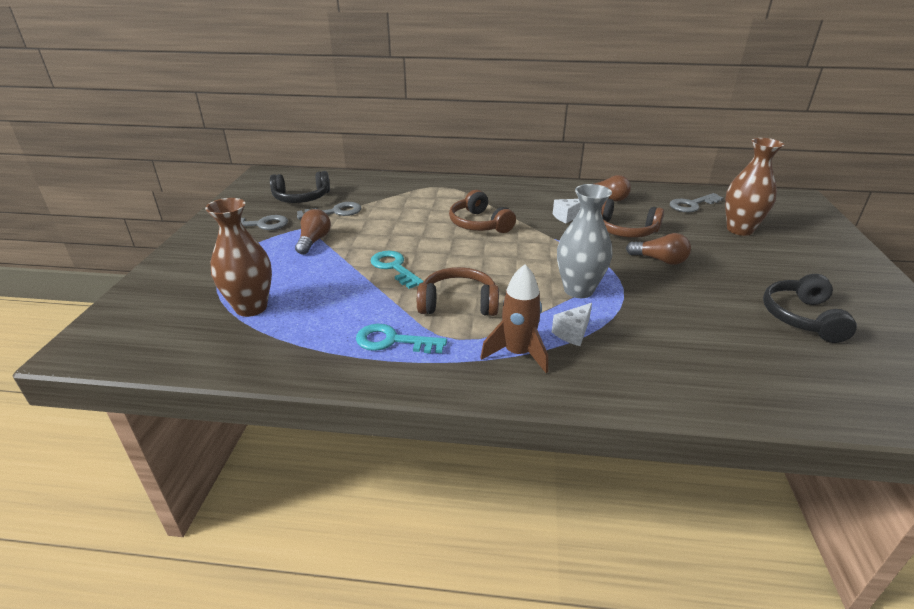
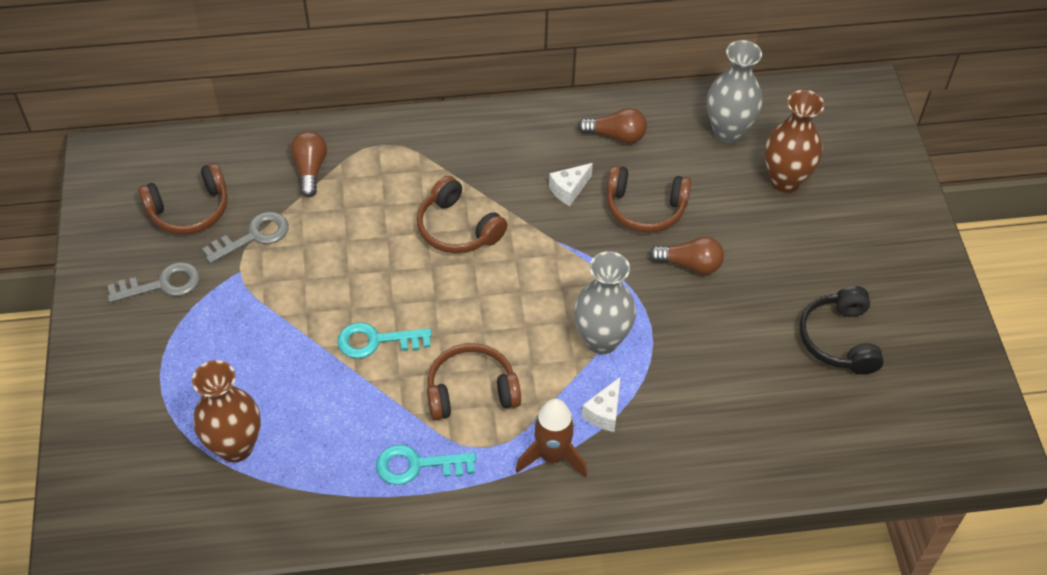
camera: 15 degrees left, 20 degrees up
black headphones [270,171,330,203] -> brown headphones [138,163,228,235]
brown light bulb [295,209,331,255] -> brown light bulb moved to [291,131,327,197]
turquoise key [371,251,424,289] -> turquoise key turned 45 degrees counterclockwise [337,322,432,359]
grey key [670,193,724,213] -> grey vase [707,40,763,143]

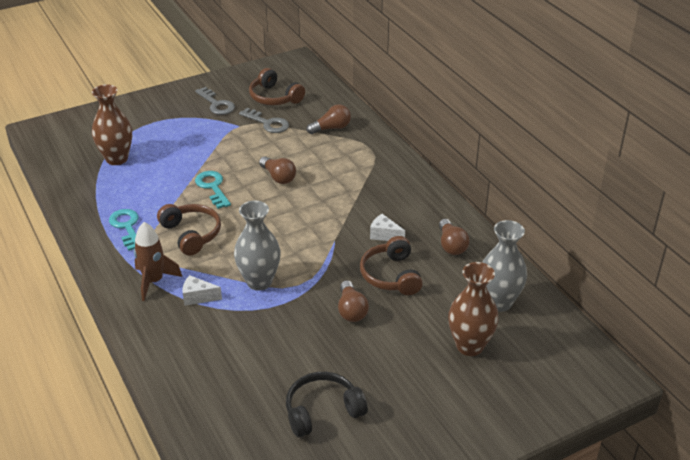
camera: 70 degrees right, 15 degrees down
brown headphones [417,176,507,253] -> none
none -> brown light bulb [259,156,296,184]

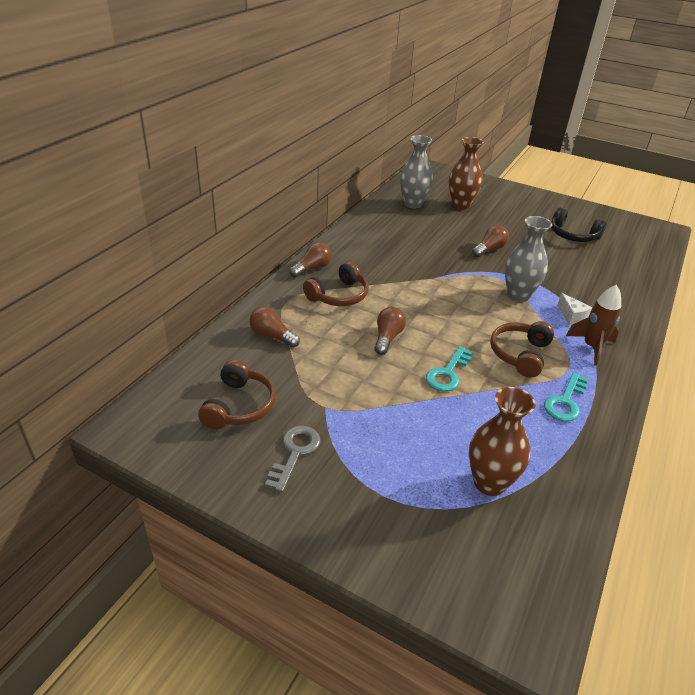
camera: 125 degrees left, 0 degrees up
grey key [239,108,289,133] -> none
brown headphones [360,236,423,295] -> brown headphones moved to [303,262,369,306]
white cheese [370,214,405,241] -> none
brown light bulb [439,219,470,255] -> brown light bulb moved to [289,242,331,277]

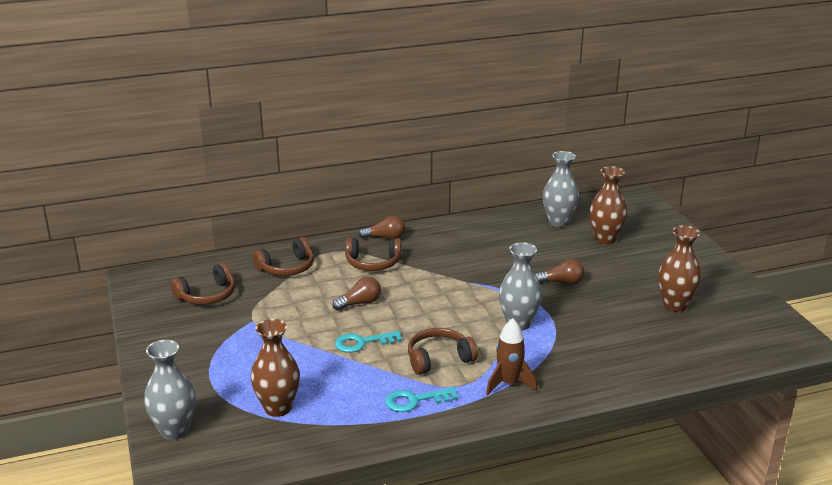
camera: 45 degrees right, 10 degrees down
brown light bulb [250,307,300,348] -> brown headphones [253,237,314,276]
grey key [265,426,320,493] -> none
black headphones [551,208,606,242] -> brown vase [658,225,701,312]
white cheese [558,293,592,325] -> none
none -> grey vase [144,340,196,440]

